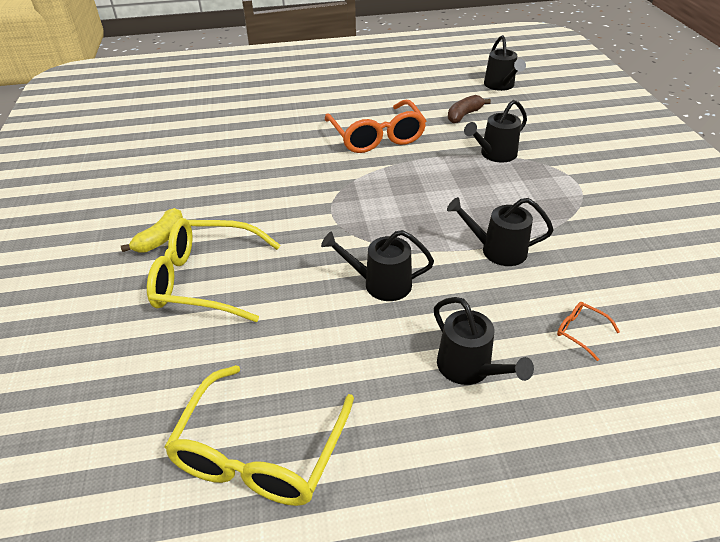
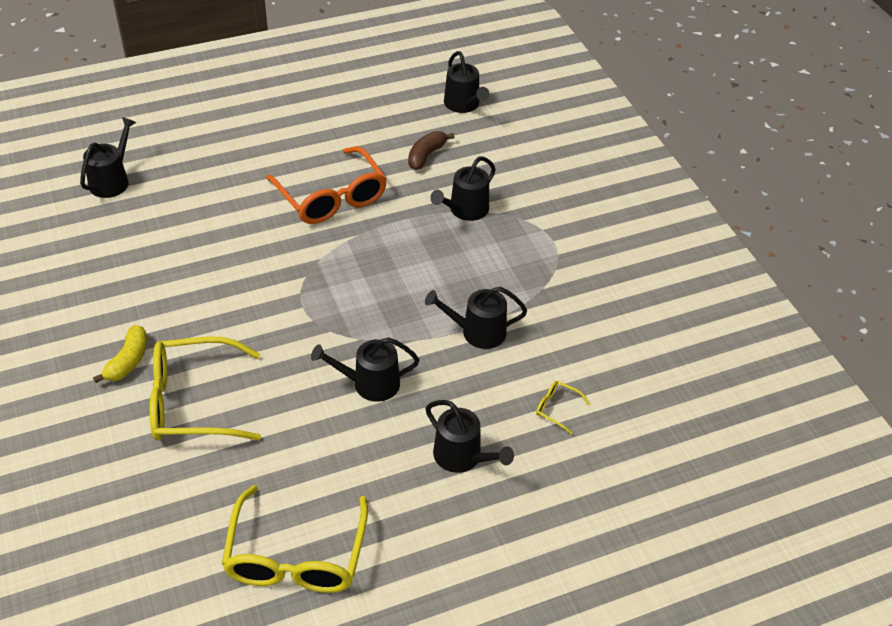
camera: 15 degrees left, 5 degrees up
orange glasses [557,302,620,361] -> yellow glasses [536,381,590,434]
none -> black watering can [80,117,136,198]

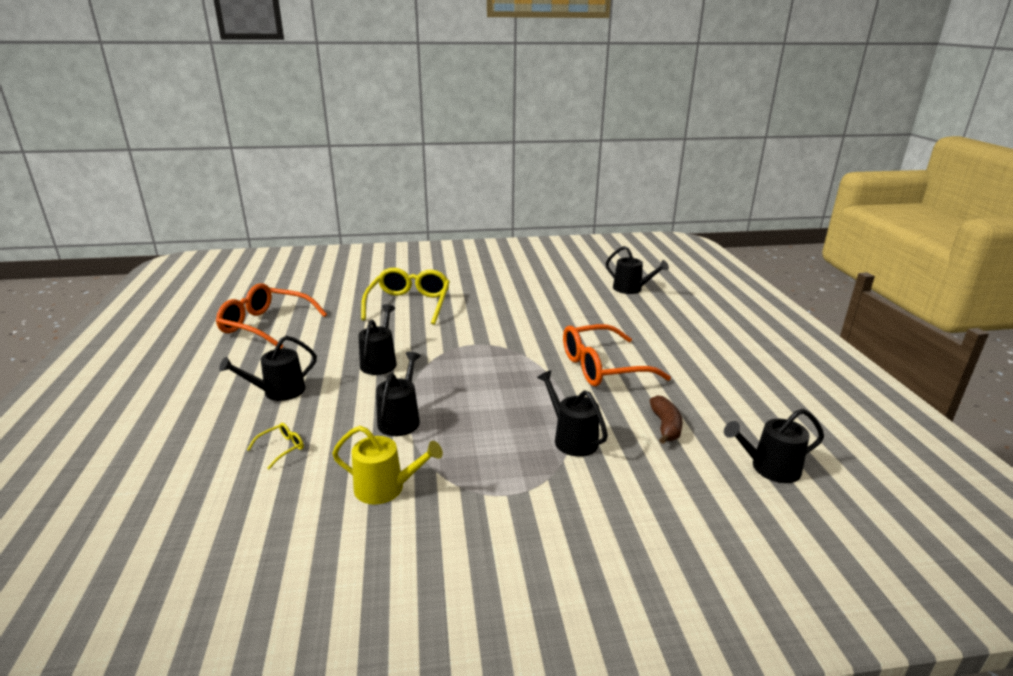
camera: 105 degrees right, 20 degrees down
yellow banana [93,325,147,383] -> none
yellow glasses [222,485,368,593] -> orange glasses [216,283,327,349]
brown banana [408,131,454,170] -> brown banana turned 45 degrees clockwise [650,395,683,444]
none -> yellow watering can [332,426,443,504]

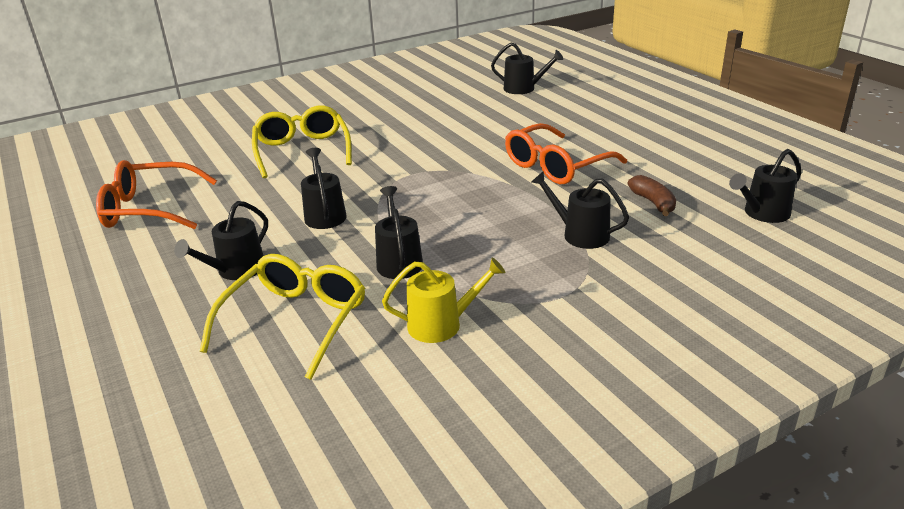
camera: 20 degrees left, 5 degrees up
yellow glasses [247,423,304,469] -> yellow glasses [200,254,365,380], size x2.48

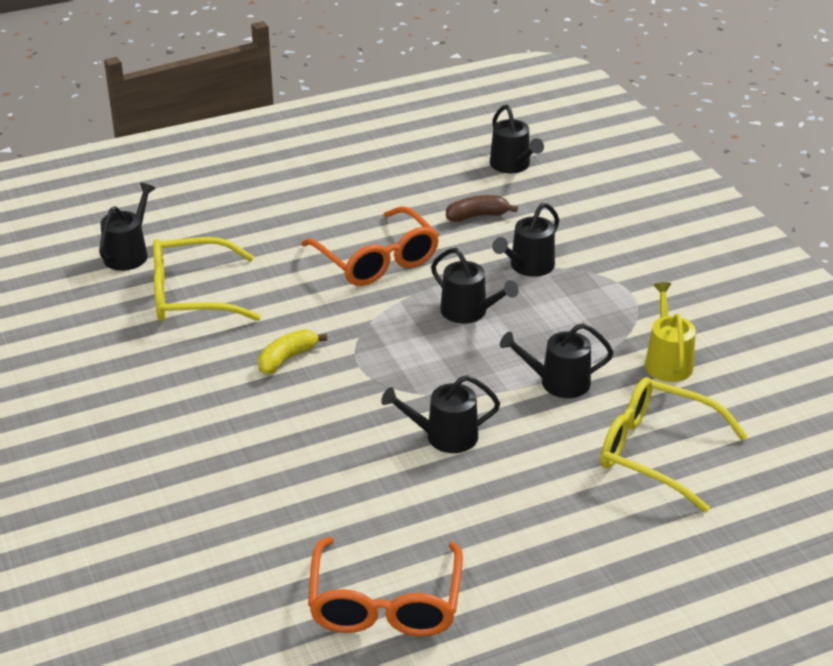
camera: 85 degrees left, 5 degrees up
black watering can [174,201,268,280] -> black watering can moved to [431,248,518,324]
yellow glasses [252,106,352,178] -> yellow glasses moved to [153,237,261,322]
none -> yellow banana [258,329,327,374]

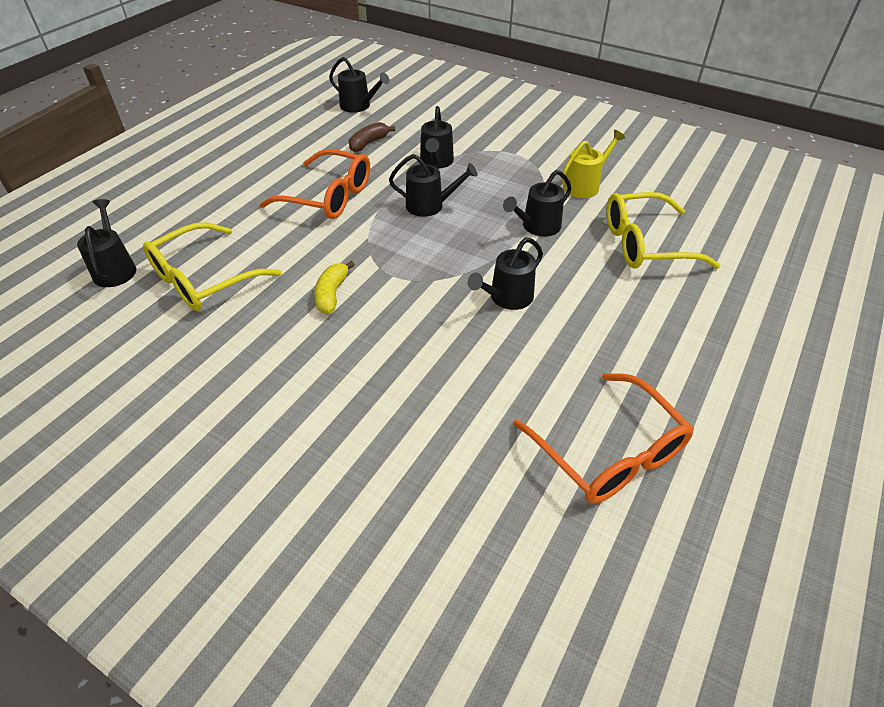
camera: 35 degrees left, 10 degrees up
yellow watering can [645,282,696,382] -> yellow watering can turned 90 degrees clockwise [561,130,625,198]

